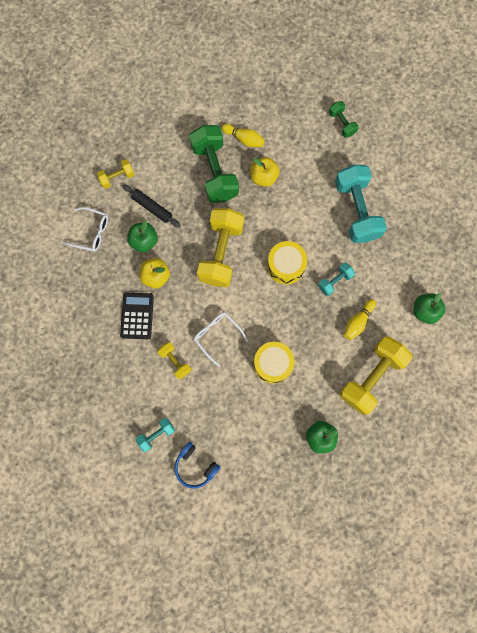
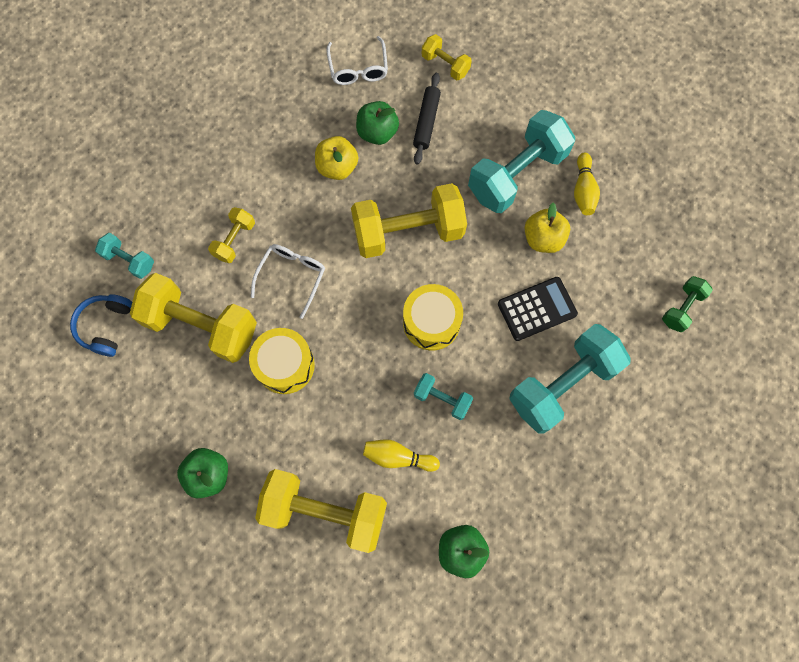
camera: 65 degrees right, 5 degrees down
black calculator [120,293,154,339] -> black calculator moved to [498,277,578,341]
green dumbbell [189,125,239,203] -> turquoise dumbbell [468,110,575,213]
none -> yellow dumbbell [130,273,257,363]

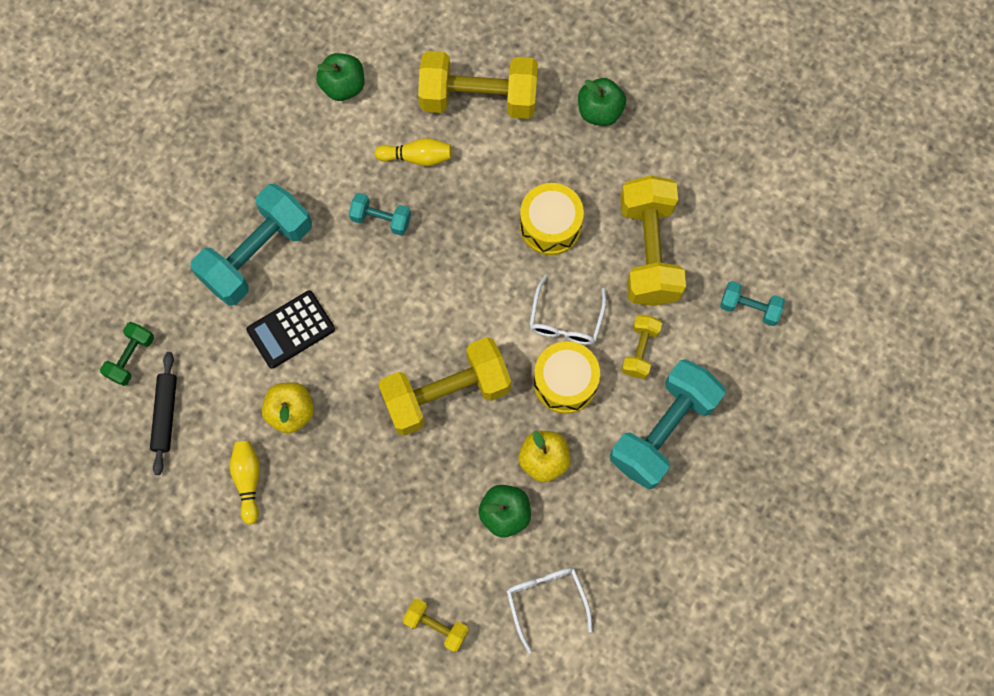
camera: 170 degrees right, 0 degrees up
blue headphones [70,295,132,357] -> none
yellow dumbbell [130,273,257,363] -> yellow dumbbell turned 75 degrees clockwise [620,175,686,306]
yellow drum [403,284,463,351] -> yellow drum moved to [534,341,600,414]
black rolling pin [413,73,441,165] -> black rolling pin moved to [150,352,177,475]
turquoise dumbbell [468,110,575,213] -> turquoise dumbbell moved to [610,359,726,489]

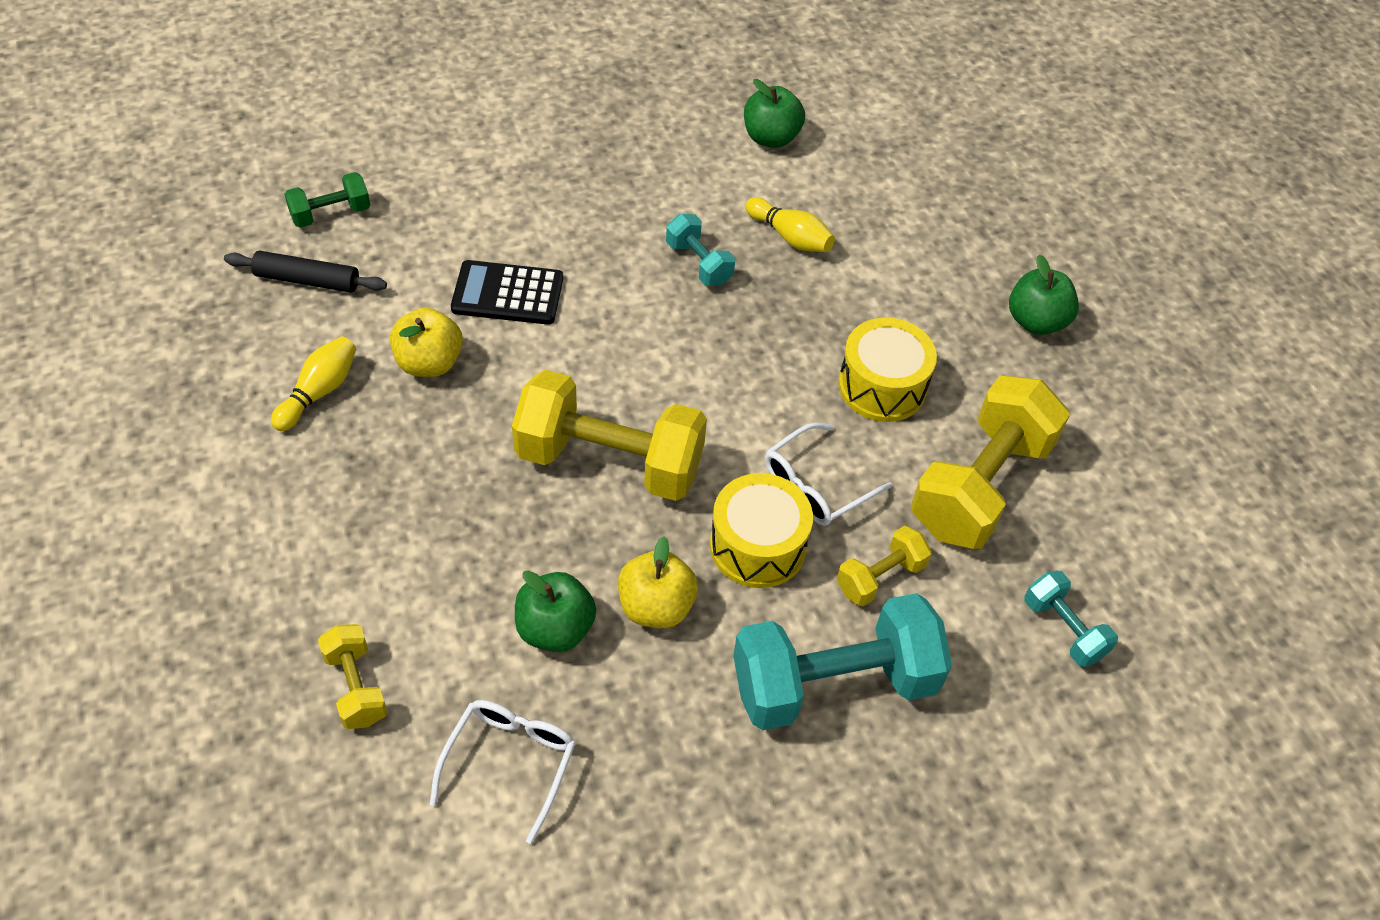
camera: 35 degrees right, 20 degrees down
black rolling pin [150,352,177,475] -> black rolling pin turned 60 degrees clockwise [224,250,387,293]
turquoise dumbbell [191,184,312,306] -> none
yellow dumbbell [418,51,538,119] -> none

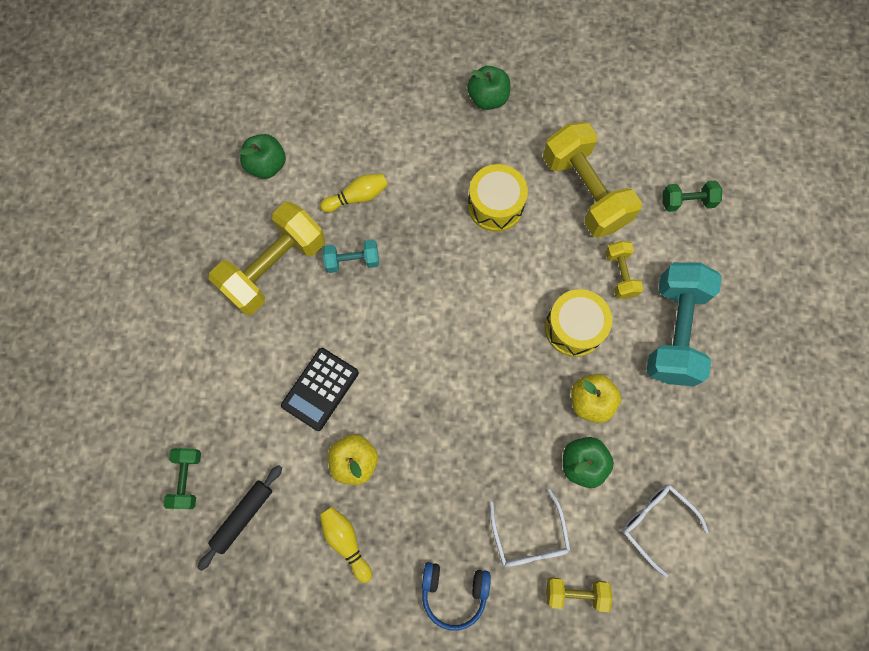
camera: 60 degrees left, 20 degrees up
yellow dumbbell [512,370,707,501] -> yellow dumbbell moved to [209,202,325,315]
white glasses [765,422,893,526] -> white glasses moved to [490,489,571,567]
turquoise dumbbell [1024,571,1118,667] -> green dumbbell [663,180,722,212]
none -> blue headphones [422,562,491,631]

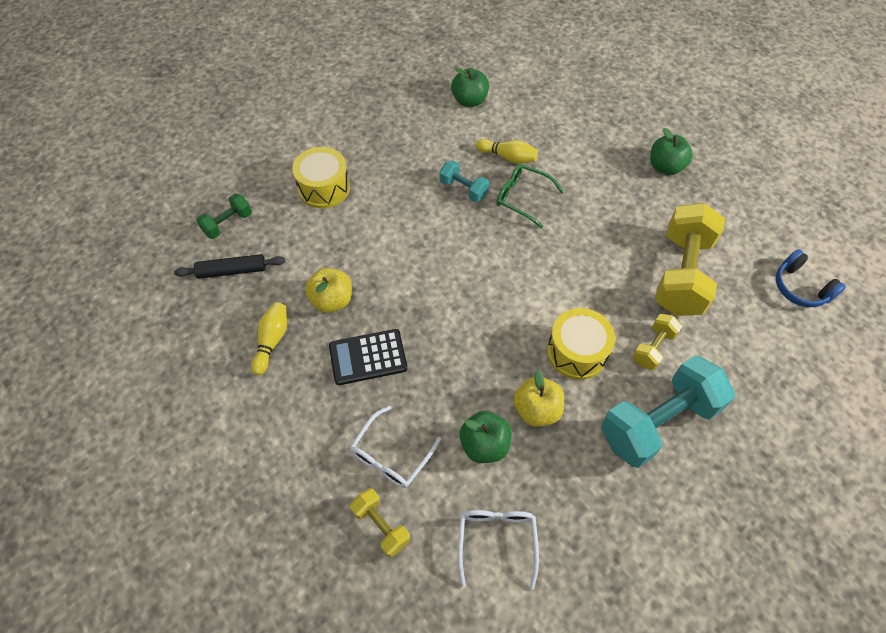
camera: 45 degrees right, 15 degrees down
yellow dumbbell [209,202,325,315] -> none
black calculator [281,348,359,431] -> black calculator moved to [329,329,408,385]
blue headphones [422,562,491,631] -> blue headphones moved to [776,249,846,307]
yellow drum [468,164,528,232] -> yellow drum moved to [292,147,350,208]
green dumbbell [663,180,722,212] -> none
none -> green glasses [496,164,564,228]

